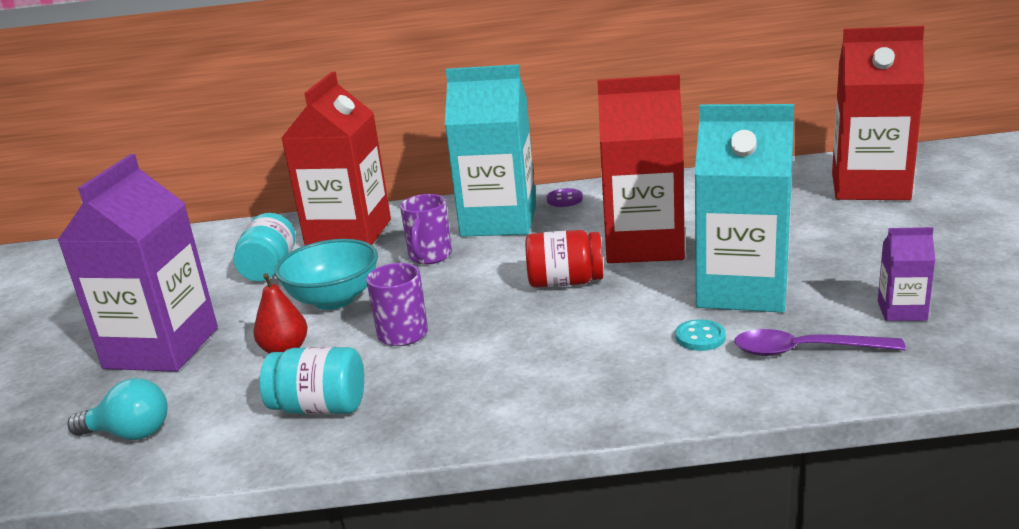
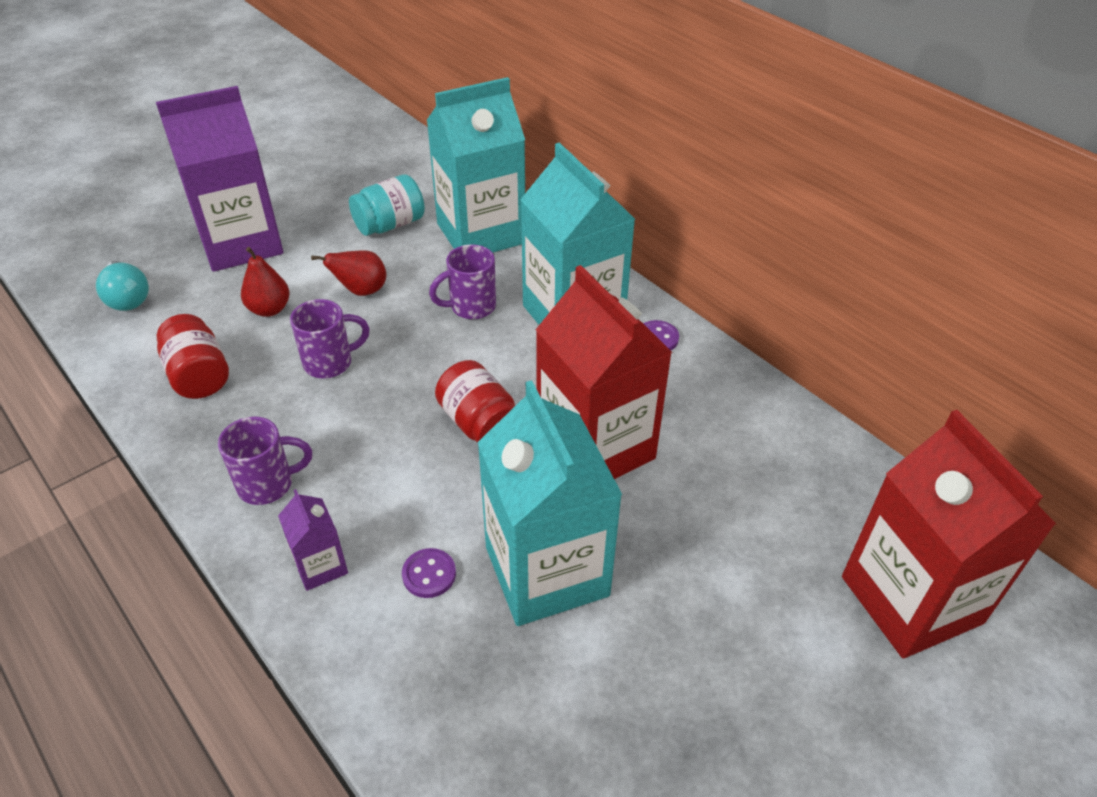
camera: 50 degrees right, 20 degrees up
turquoise jar [260,347,364,414] -> red jar [157,314,229,399]
turquoise bowl [275,239,378,310] -> red pear [311,250,386,296]
red carton [282,72,391,245] -> turquoise carton [426,77,525,253]
turquoise button [675,319,726,351] -> purple button [402,548,456,598]
purple spoon [734,329,906,356] -> none
purple carton [878,227,935,321] -> purple carton moved to [278,489,348,591]
none -> purple mug [218,416,312,505]

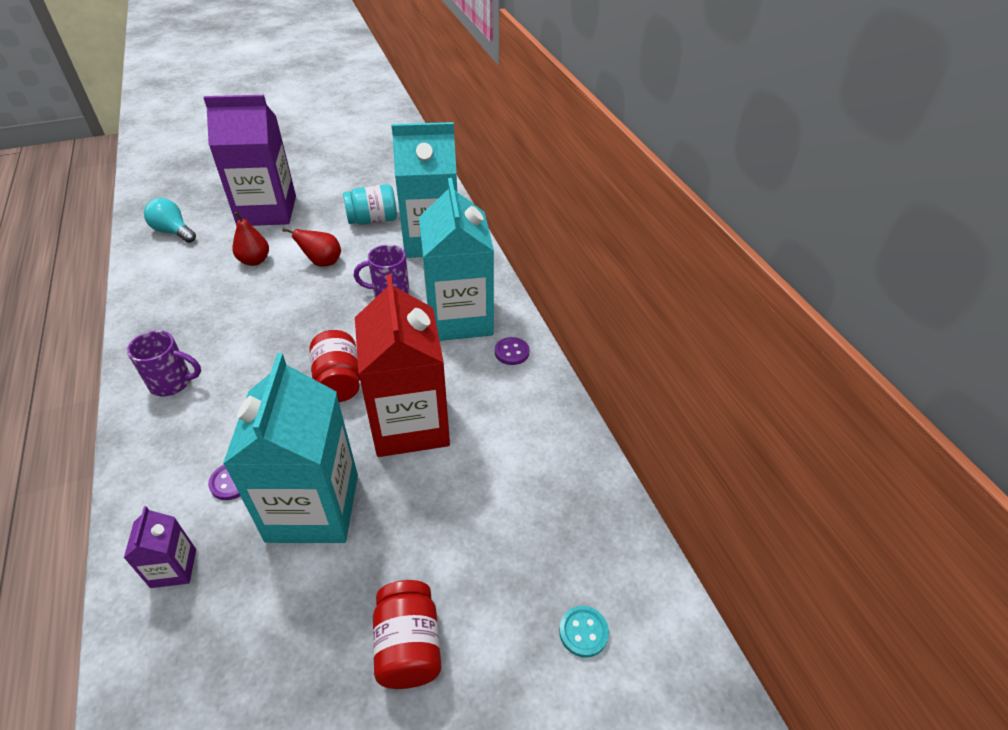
camera: 20 degrees right, 0 degrees up
turquoise light bulb [96,261,149,311] -> turquoise light bulb turned 135 degrees clockwise [144,198,196,243]
red jar [157,314,229,399] -> red jar moved to [373,580,441,689]
purple carton [278,489,348,591] -> purple carton moved to [124,506,196,588]
purple mug [290,299,370,378] -> none
red carton [842,410,1056,659] -> turquoise button [559,606,609,658]

